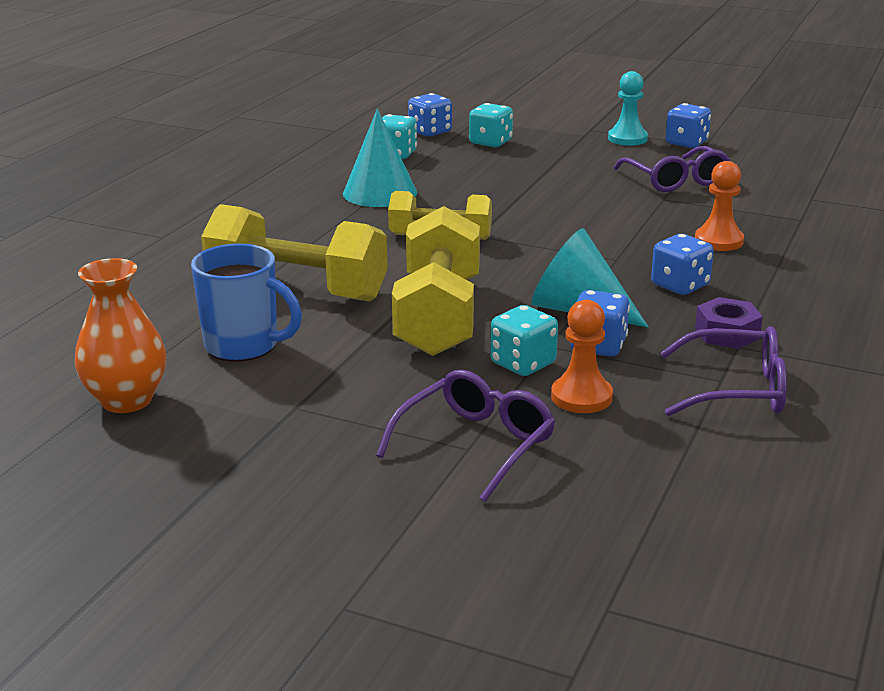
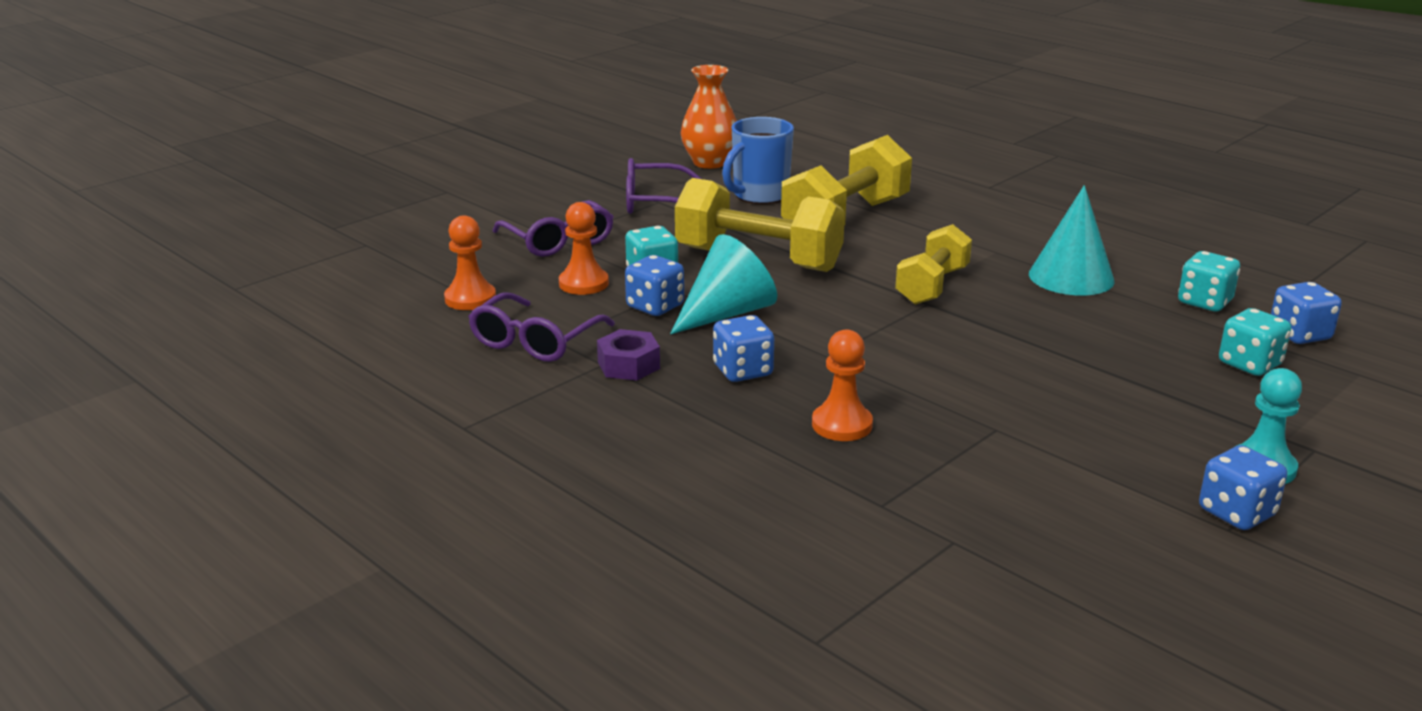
camera: 110 degrees right, 0 degrees up
purple glasses [614,146,730,192] -> purple glasses moved to [626,158,701,214]
none -> orange pawn [444,215,496,310]

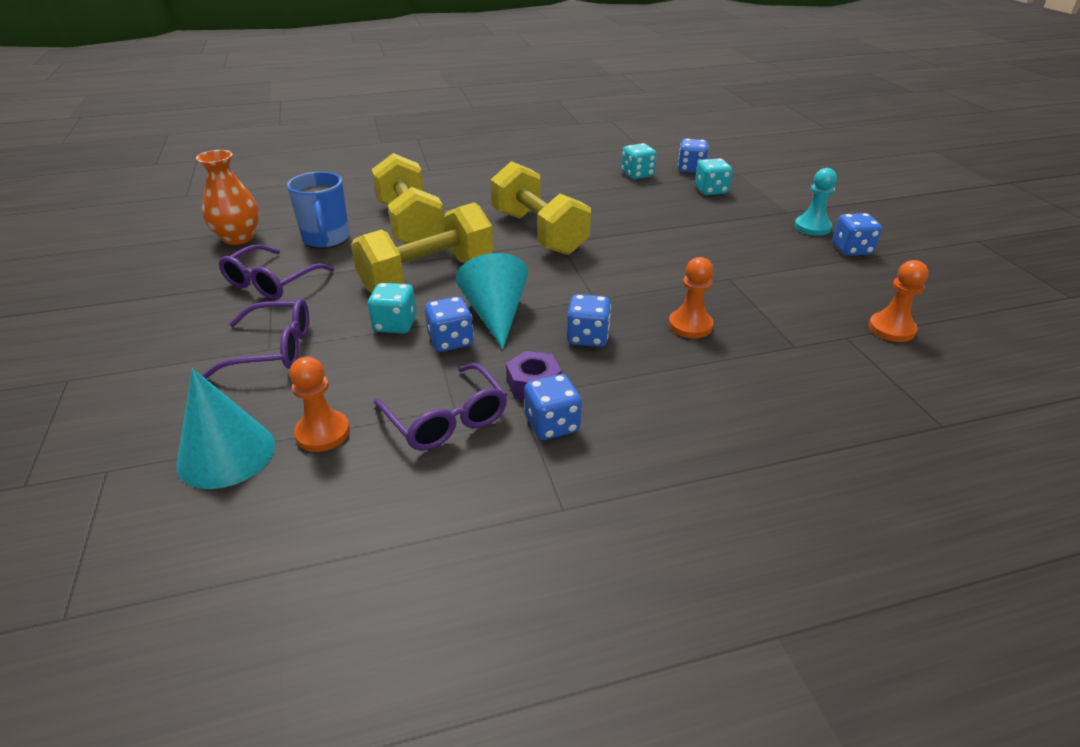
camera: 60 degrees left, 10 degrees up
orange pawn [559,202,609,295] -> orange pawn moved to [868,260,928,342]
yellow dumbbell [895,224,972,305] -> yellow dumbbell [491,161,591,255], size x1.59
turquoise cone [1029,185,1114,296] -> turquoise cone moved to [176,368,275,489]
none -> blue dice [525,374,582,440]

